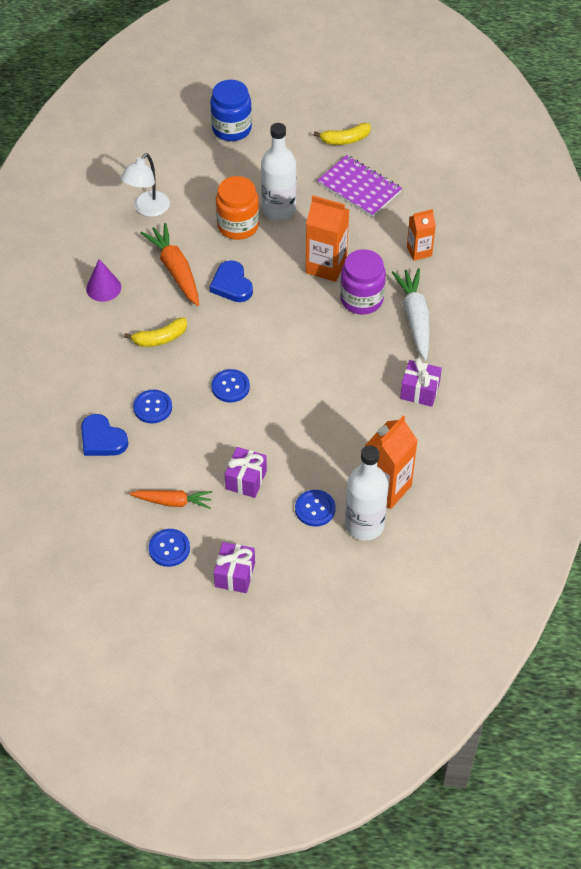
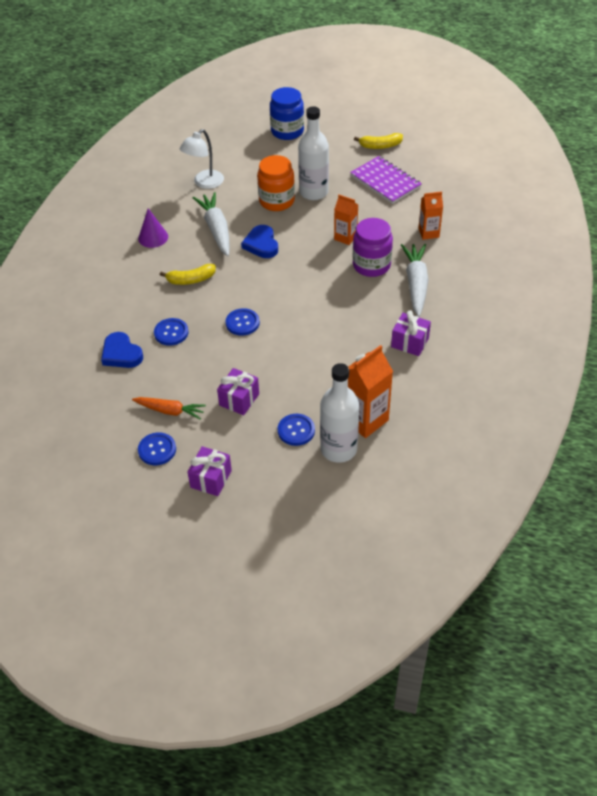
camera: 10 degrees right, 5 degrees down
orange carrot [140,223,199,306] -> white carrot [193,192,230,256]
orange carton [306,195,349,282] -> orange carton [334,195,358,245], size x0.61

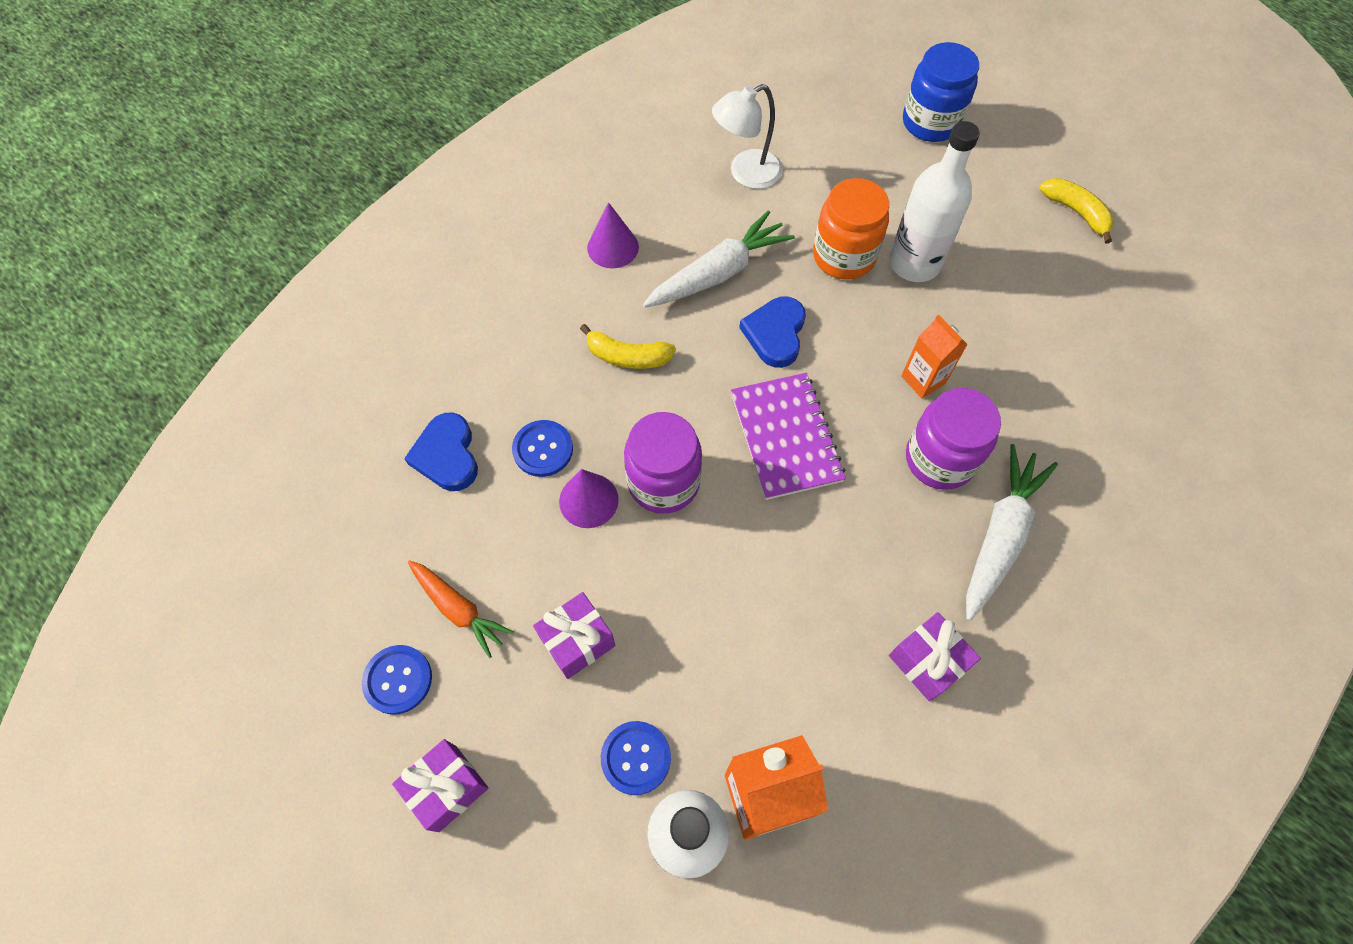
camera: 25 degrees right, 15 degrees up
white carrot [193,192,230,256] -> white carrot turned 45 degrees clockwise [643,210,795,308]
blue button [225,308,260,336] -> purple jar [624,412,702,514]
purple notebook [350,156,422,204] -> purple notebook moved to [731,373,846,500]
yellow banana [354,133,403,149] -> yellow banana turned 150 degrees counterclockwise [1039,178,1114,244]
orange carton [418,191,443,240] -> none
none -> purple cone [559,469,619,528]

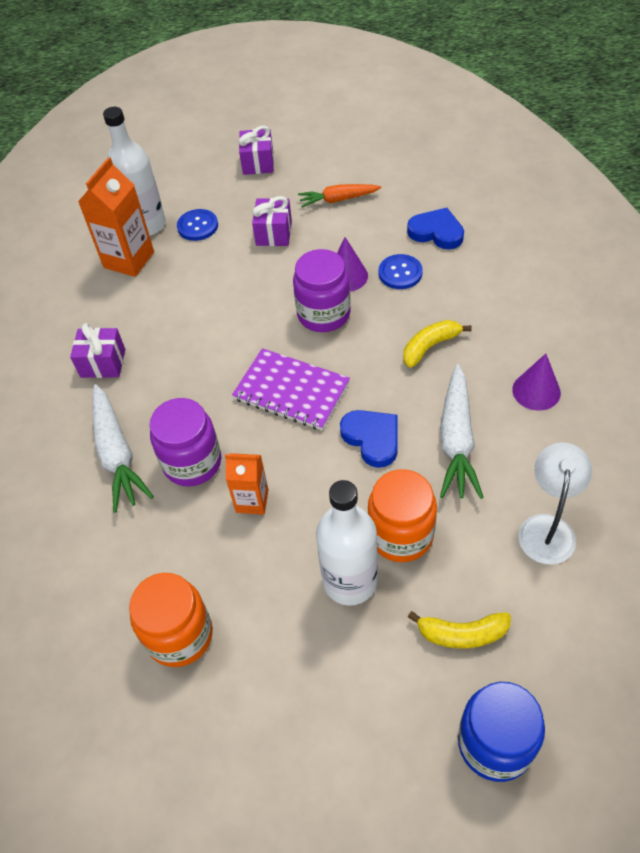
camera: 135 degrees right, 10 degrees down
blue button [362,645,432,714] -> none
yellow banana [1039,178,1114,244] -> yellow banana moved to [408,611,511,648]
none -> orange jar [129,573,213,667]

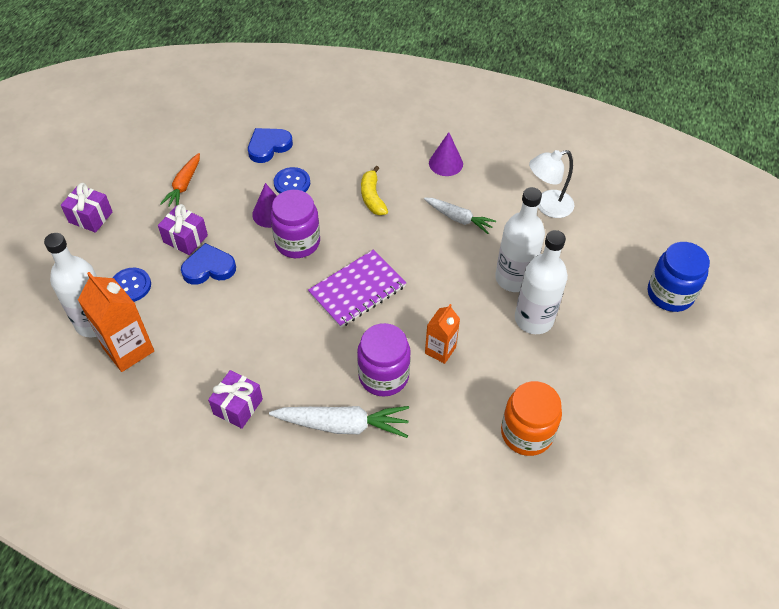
camera: 70 degrees left, 0 degrees up
blue heart [340,410,398,468] -> blue heart moved to [181,243,236,285]
orange jar [368,469,437,562] -> white bottle [495,187,545,292]
yellow banana [408,611,511,648] -> none
white carrot [440,364,484,499] -> white carrot [424,198,496,234], size x0.65
white lamp [518,442,592,565] -> white lamp turned 60 degrees counterclockwise [529,150,574,218]

